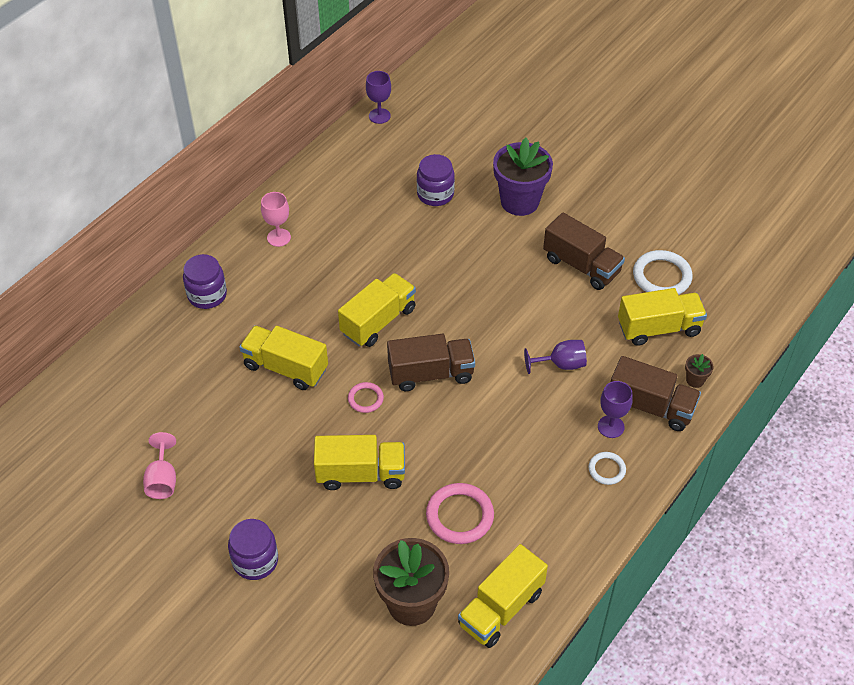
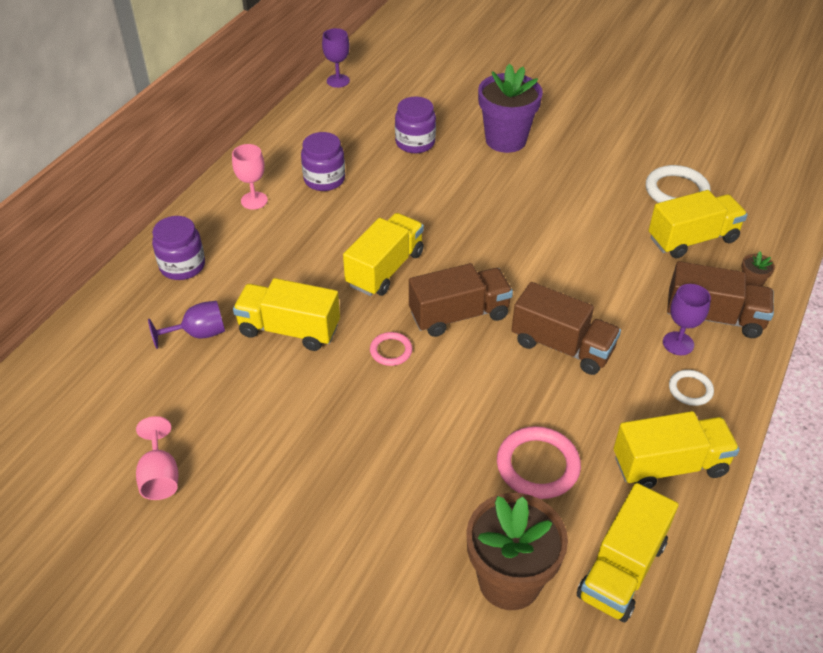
camera: 10 degrees left, 5 degrees down
purple jar [228,519,278,580] -> purple jar moved to [301,132,345,191]
yellow truck [314,435,405,490] -> yellow truck moved to [614,411,740,489]
purple goblet [524,340,587,374] -> purple goblet moved to [148,301,225,349]
brown truck [543,213,625,290] -> brown truck moved to [512,282,621,375]

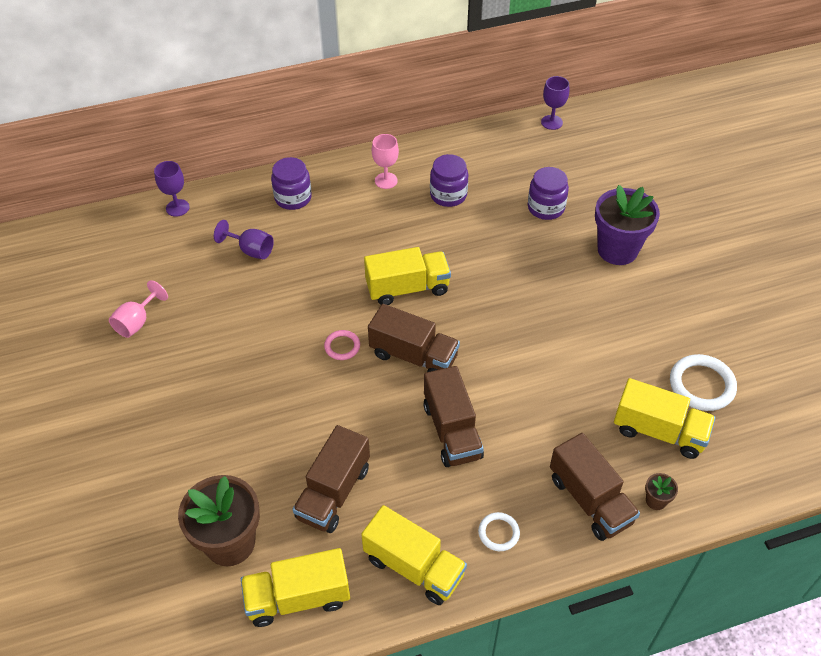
camera: 45 degrees right, 5 degrees up
yellow truck [233,278,340,351] -> none
pink ring [497,426,581,499] -> brown truck [293,425,370,533]
purple goblet [663,284,711,355] -> purple goblet moved to [154,161,190,217]

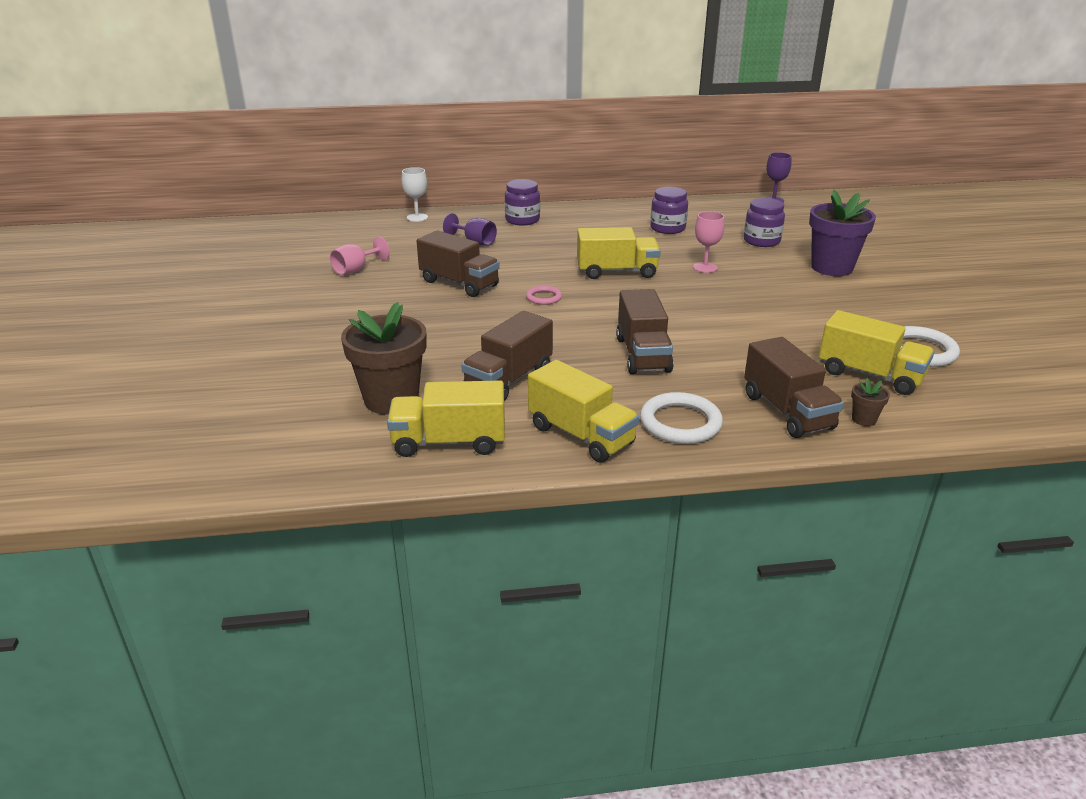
camera: 10 degrees right, 20 degrees down
purple goblet [154,161,190,217] -> white goblet [402,167,428,222]
brown truck [368,304,460,372] -> brown truck moved to [417,231,500,297]
pink goblet [372,134,399,189] -> pink goblet moved to [693,211,725,273]
white ring [478,512,520,551] -> white ring [640,392,723,444], size x1.77

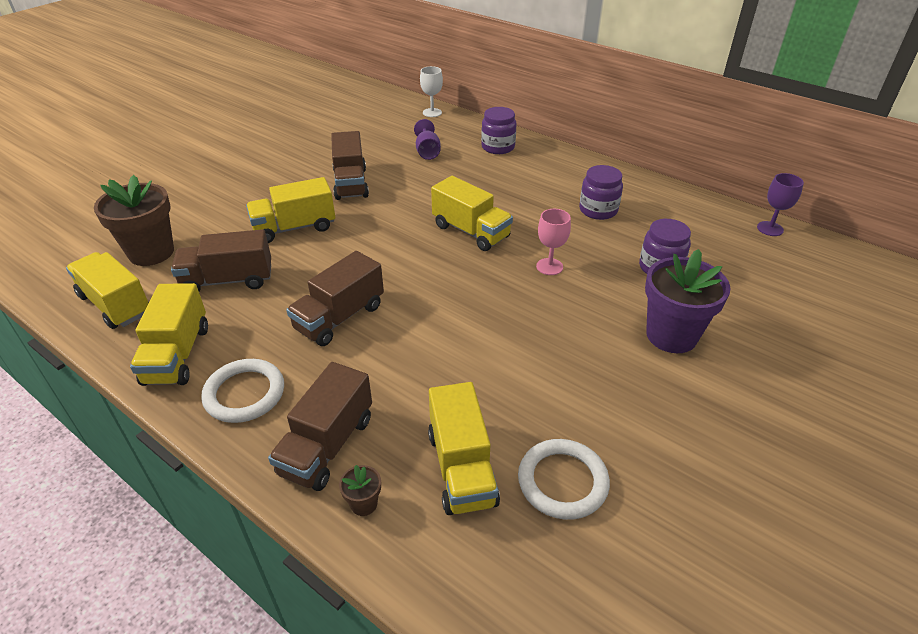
camera: 45 degrees right, 10 degrees up
pink goblet [330,237,390,275] -> none
pink ring [526,286,562,305] -> none
none -> yellow truck [246,177,335,243]

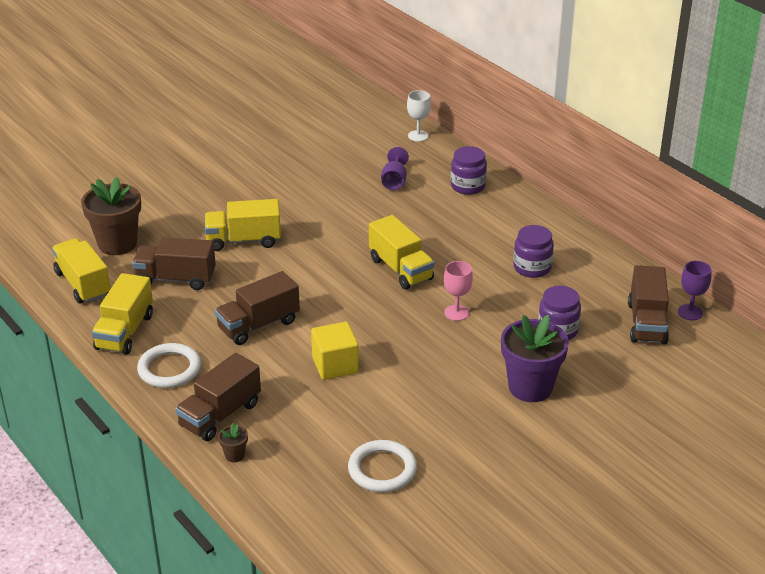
camera: 15 degrees right, 5 degrees down
brown truck [331,131,369,200] -> brown truck moved to [628,265,669,344]
yellow truck [428,382,500,515] -> none
none -> yellow cube [311,322,359,380]

